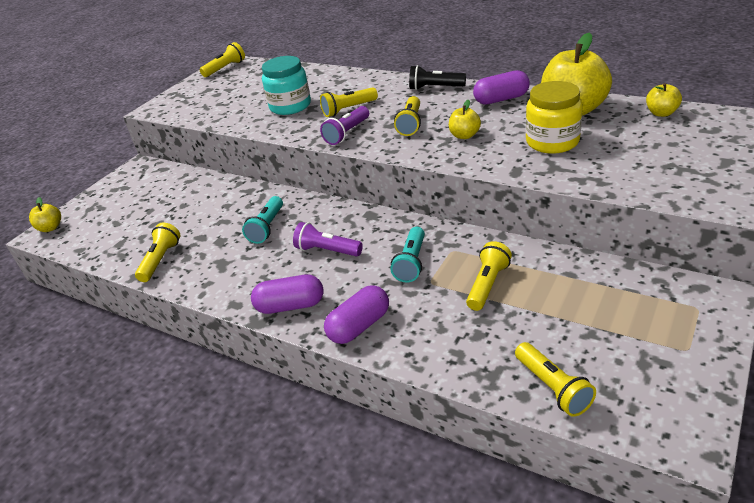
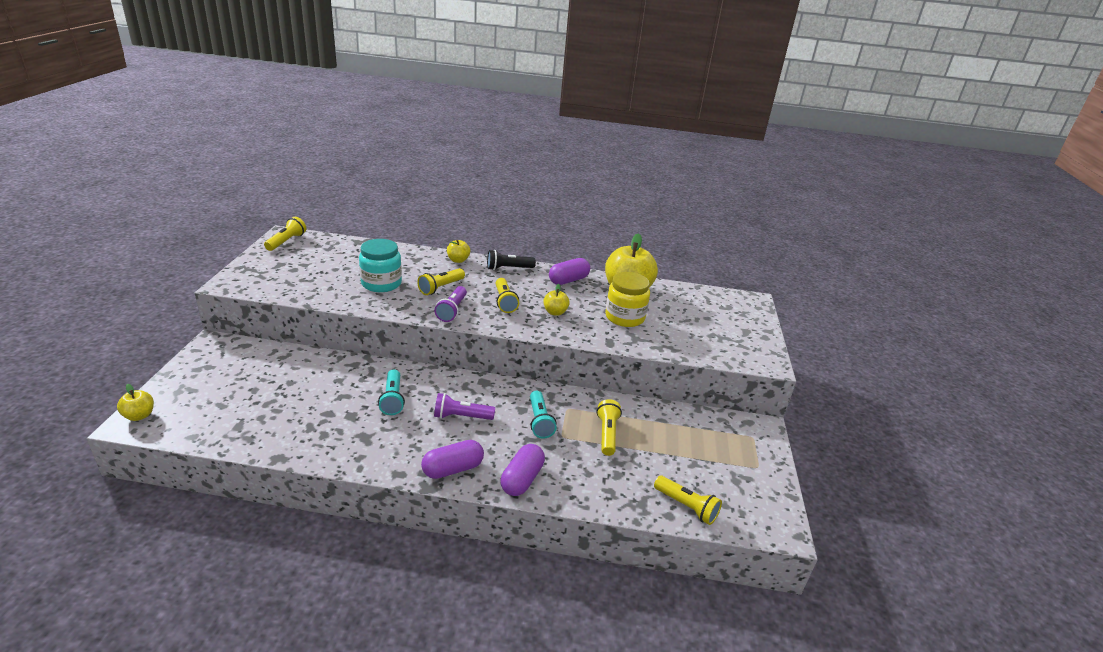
camera: 30 degrees left, 5 degrees down
yellow flashlight [135,223,180,282] -> none
yellow apple [646,83,682,117] -> yellow apple moved to [447,239,470,263]

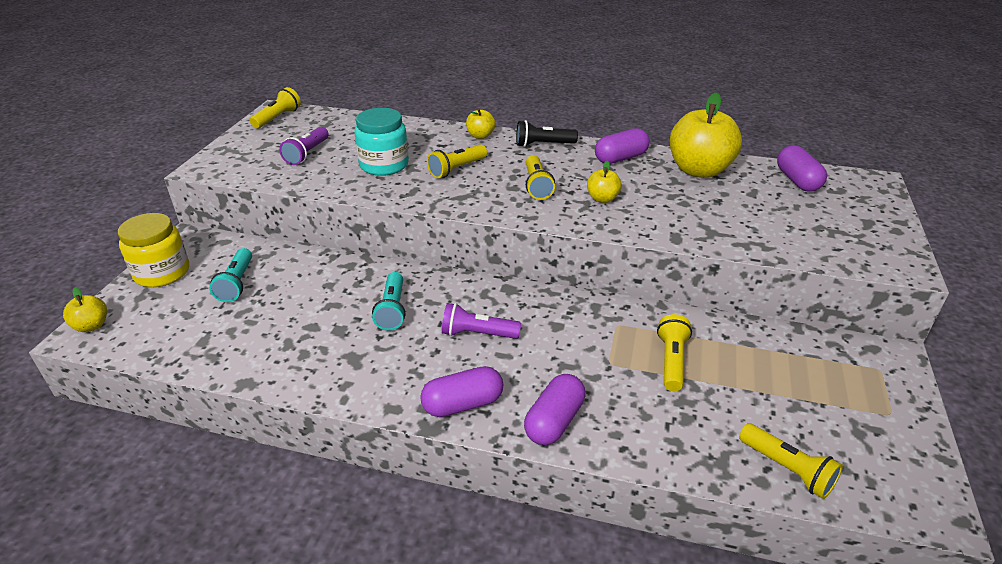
camera: 10 degrees right, 5 degrees up
purple flashlight [434,286,467,322] -> purple flashlight moved to [279,127,329,165]
turquoise flashlight [530,391,557,439] -> turquoise flashlight moved to [209,248,252,302]
yellow jar [605,272,650,327] -> yellow jar moved to [118,213,189,287]
none -> purple capsule [777,145,827,192]

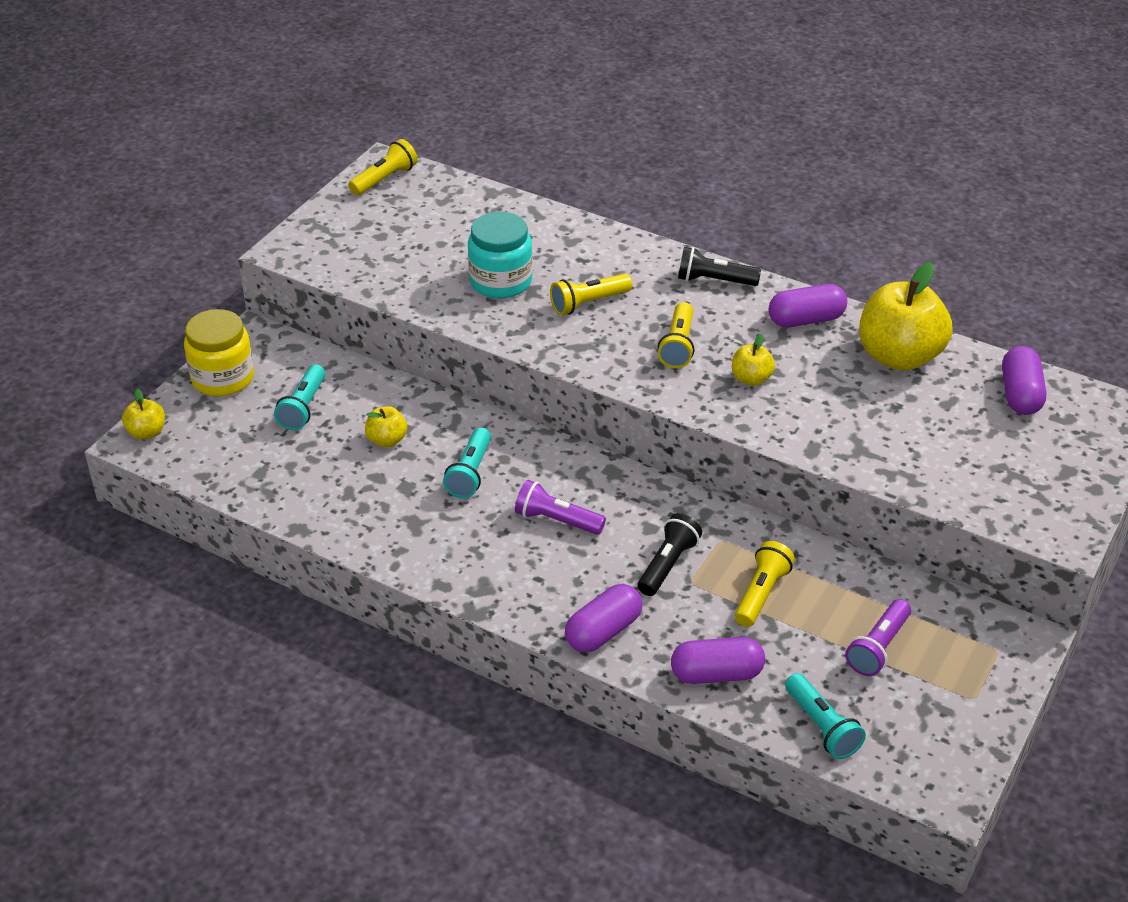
camera: 15 degrees right, 5 degrees up
purple flashlight [279,127,329,165] -> purple flashlight moved to [845,599,911,676]
purple capsule [420,366,503,417] -> purple capsule moved to [671,637,765,684]
yellow apple [466,108,496,139] -> yellow apple moved to [365,406,407,447]
yellow flashlight [739,423,843,499] -> turquoise flashlight [785,673,866,759]
none -> black flashlight [638,513,702,596]

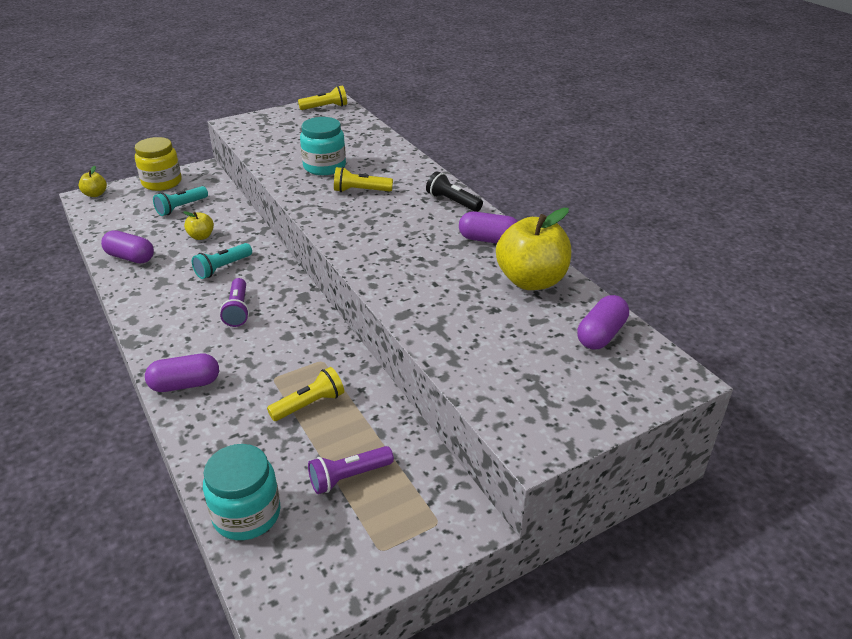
camera: 30 degrees right, 5 degrees down
purple flashlight [515,480,606,535] -> purple flashlight turned 150 degrees counterclockwise [220,278,249,327]
black flashlight [638,513,702,596] -> none
yellow flashlight [658,302,694,368] -> none
purple capsule [671,637,765,684] -> purple capsule moved to [101,230,154,264]
yellow apple [732,334,775,386] -> none
turquoise flashlight [785,673,866,759] -> turquoise jar [203,444,281,540]

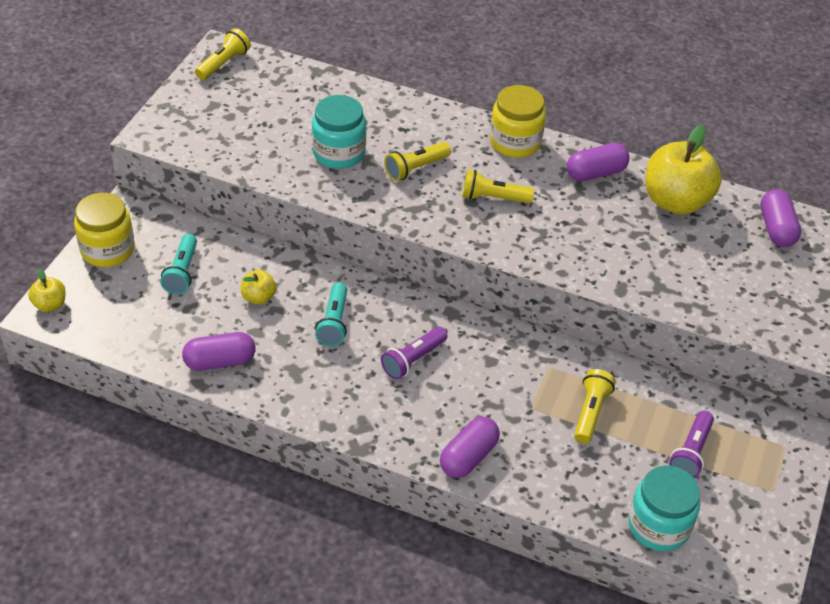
camera: 40 degrees left, 10 degrees up
purple flashlight [220,278,249,327] -> purple flashlight turned 90 degrees clockwise [381,327,448,380]
black flashlight [426,171,483,212] -> yellow jar [490,85,546,158]
none -> yellow flashlight [462,170,534,203]

